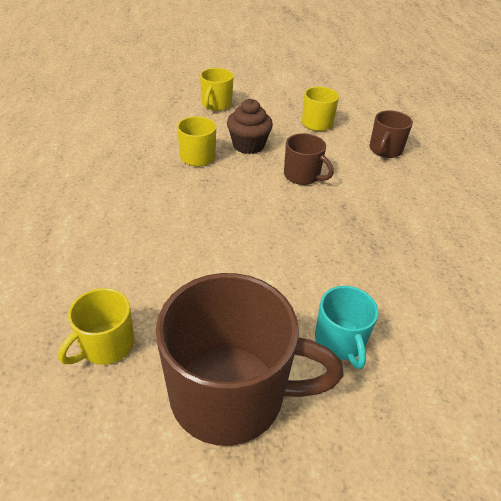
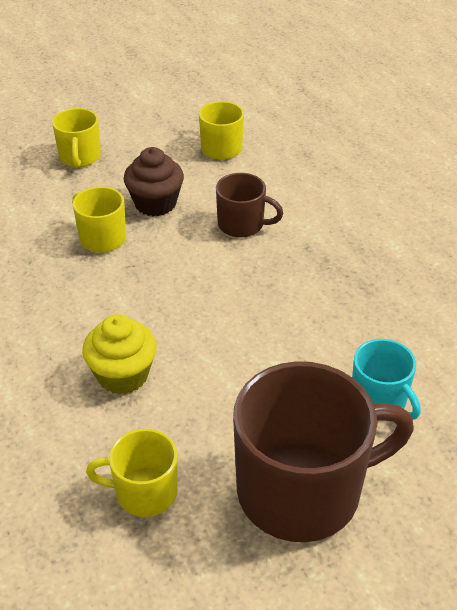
camera: 20 degrees left, 0 degrees up
yellow mug [58,288,135,365] -> yellow mug turned 75 degrees clockwise [86,429,178,517]
brown mug [370,110,413,158] -> none
none -> yellow cupcake [82,314,157,394]

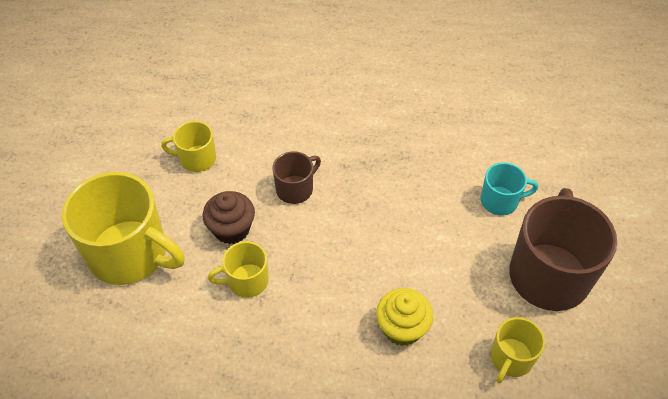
camera: 60 degrees left, 10 degrees up
yellow mug [52,108,101,168] -> yellow mug [62,172,185,285], size x2.00

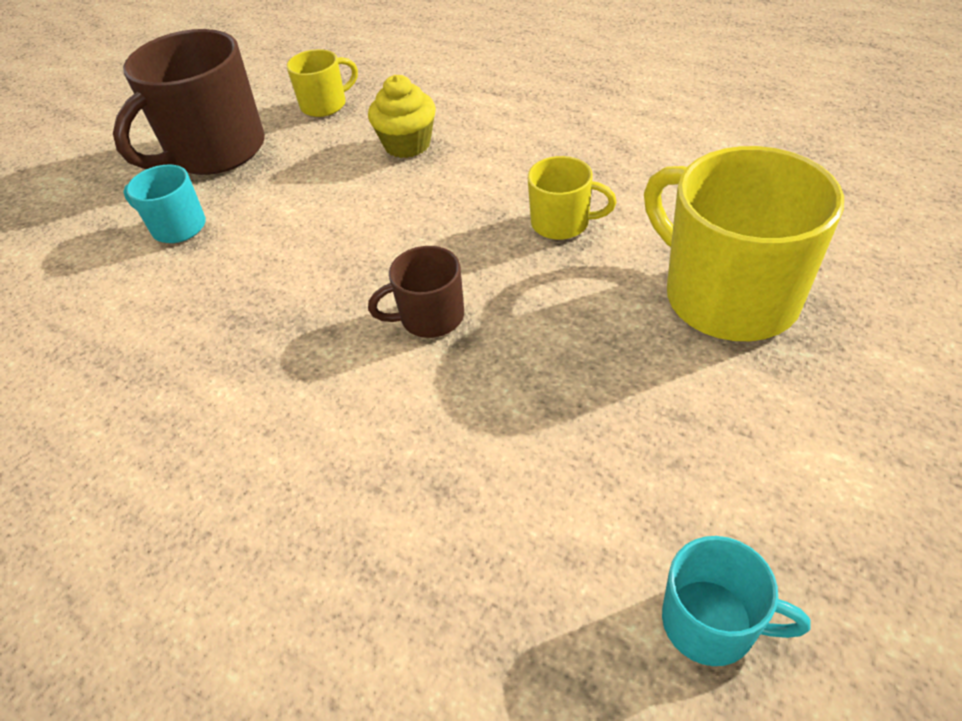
camera: 150 degrees left, 5 degrees down
yellow mug [161,121,216,172] -> none
brown cupcake [202,191,255,244] -> none
none -> turquoise mug [662,536,810,666]

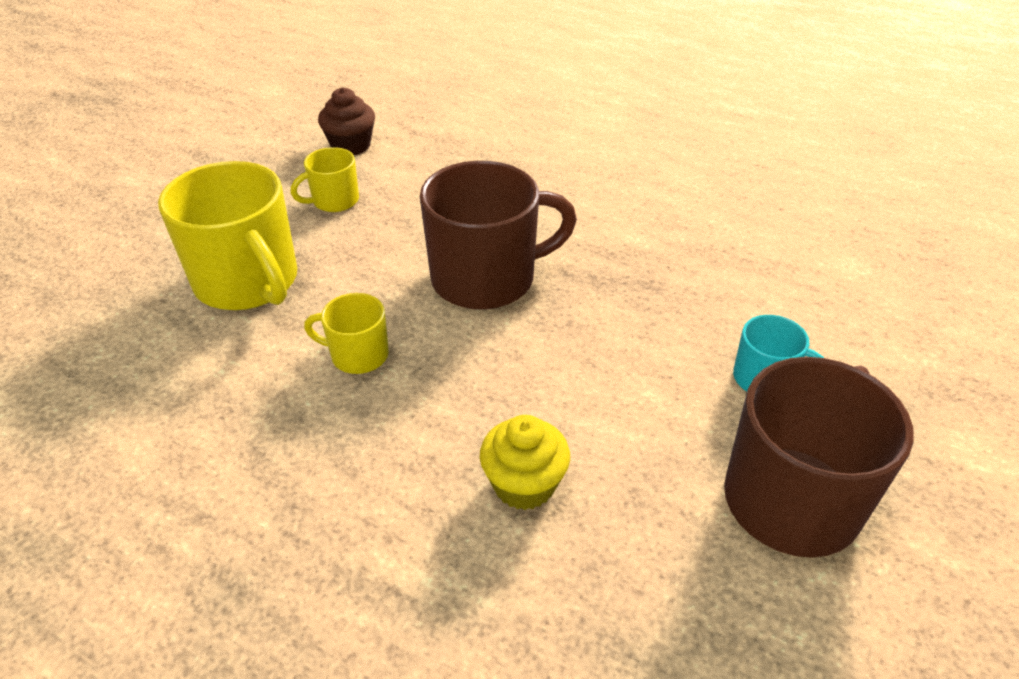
camera: 175 degrees right, 5 degrees down
yellow mug [287,49,358,117] -> yellow mug moved to [291,147,359,212]
brown mug [368,246,464,338] -> brown mug [420,161,577,310], size x2.00
turquoise mug [662,536,810,666] -> brown cupcake [318,87,375,155]

